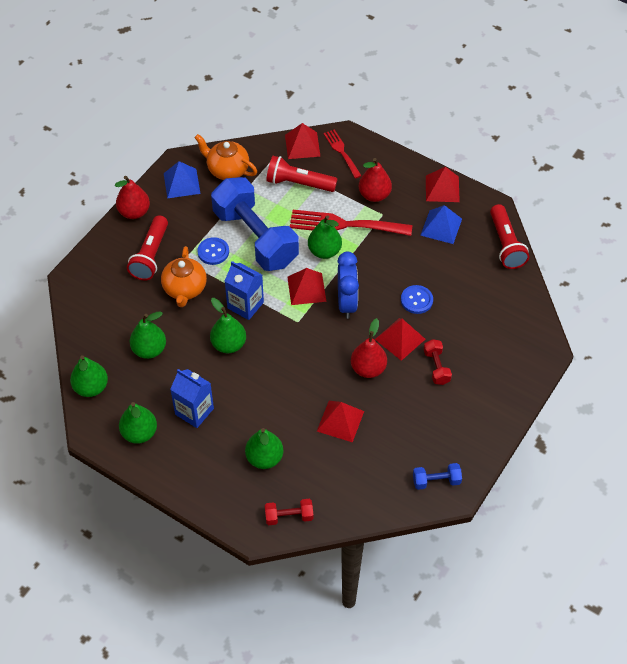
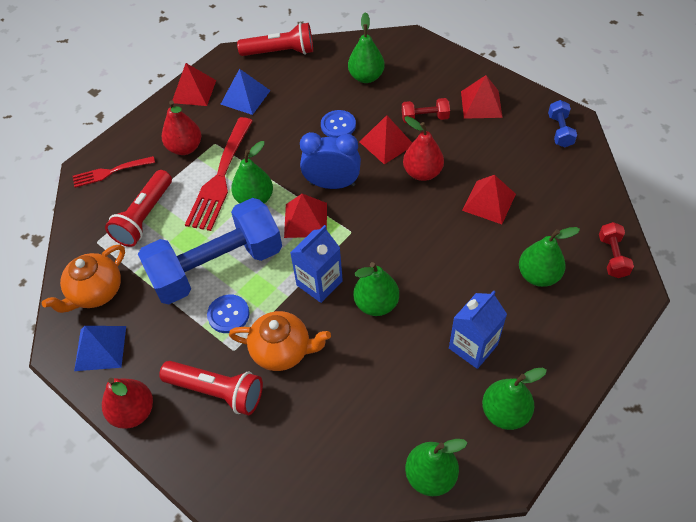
camera: 80 degrees left, 0 degrees up
green pear [130,312,166,359] -> green pear moved to [348,12,385,83]
red pyramid [285,123,321,159] -> red pyramid moved to [461,75,503,119]

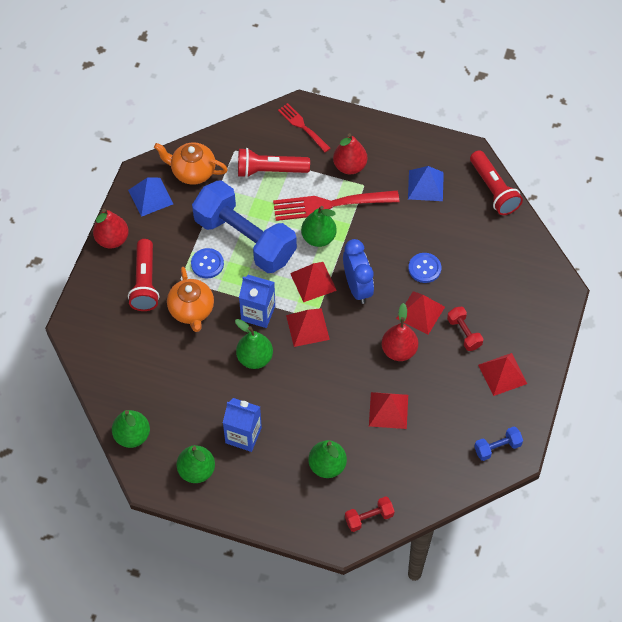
camera: 65 degrees right, 5 degrees up
red pyramid [172,63,216,106] -> red pyramid moved to [286,308,330,347]
green pear [348,12,385,83] -> none

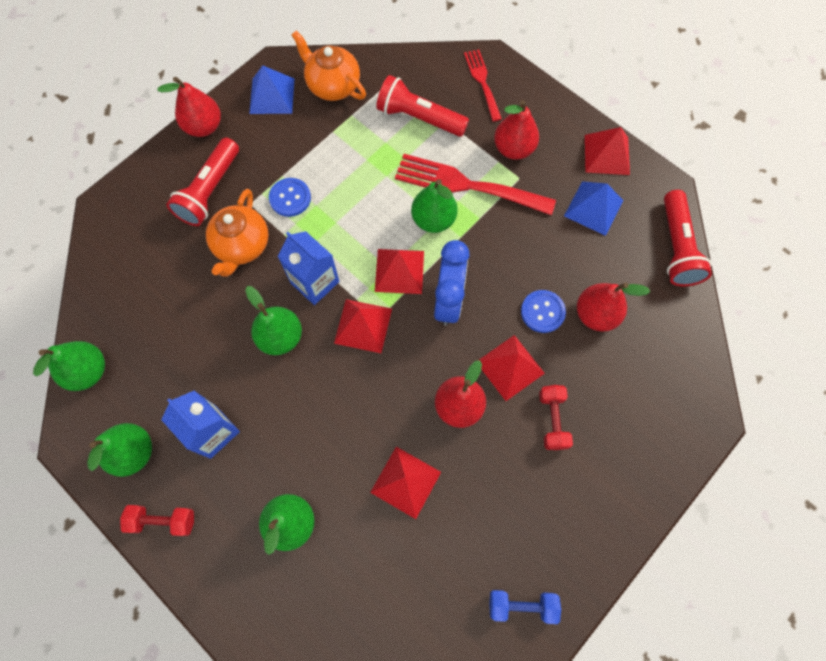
camera: 25 degrees right, 10 degrees up
blue dumbbell [192,180,297,273] -> none
red dumbbell [345,496,395,532] -> red dumbbell moved to [120,505,194,536]
red pyramid [478,353,527,396] -> red pyramid moved to [585,127,630,175]
none -> red pear [577,282,650,331]

